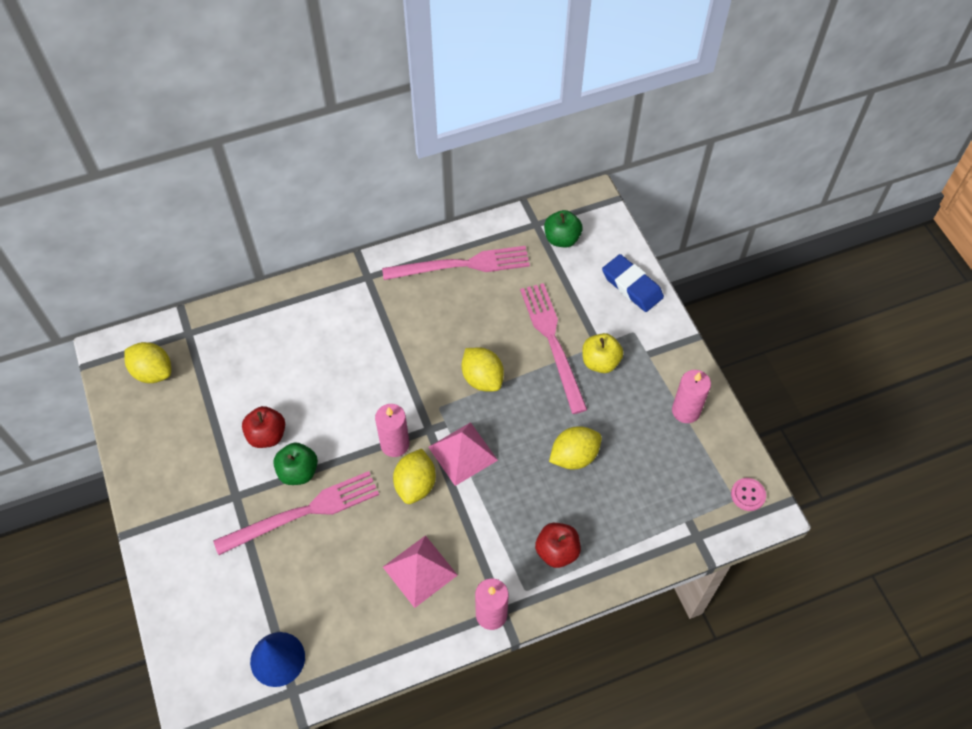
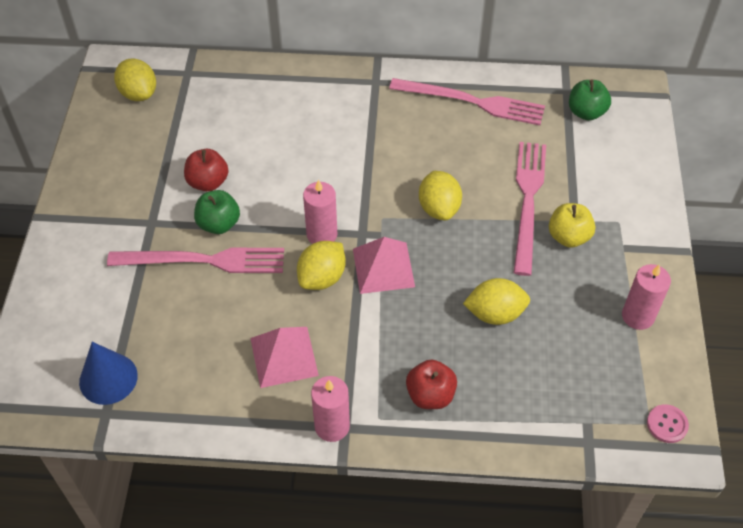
camera: 25 degrees right, 5 degrees down
blue eraser [602,254,664,312] -> none

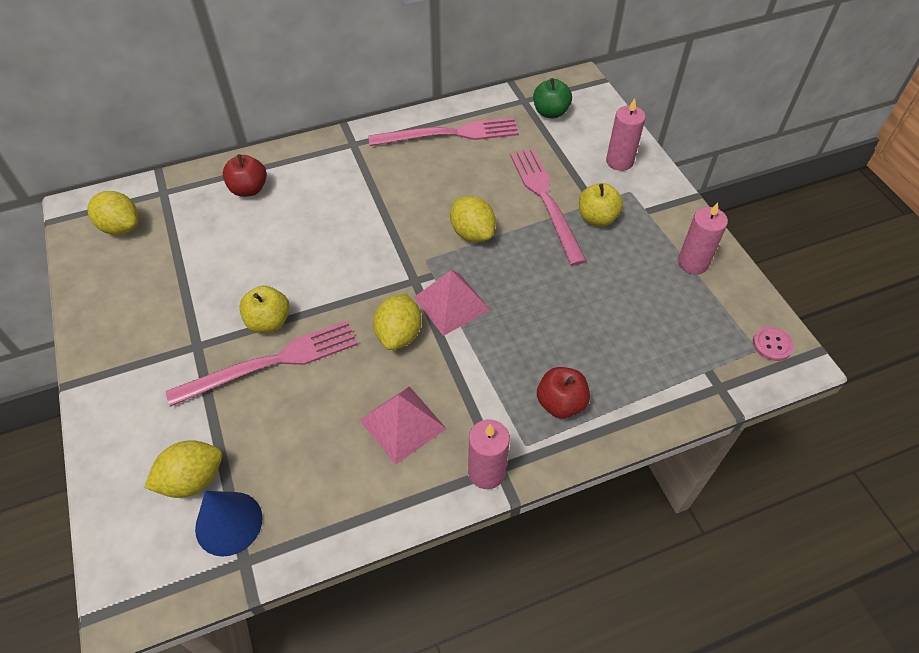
camera: 25 degrees left, 0 degrees up
red apple [184,149,229,192] -> red apple moved to [223,154,267,197]
green apple [194,190,240,234] -> yellow apple [239,286,290,333]
pink candle [303,180,338,244] -> pink candle moved to [606,98,646,171]
yellow lemon [463,278,530,325] -> yellow lemon moved to [144,440,222,498]

